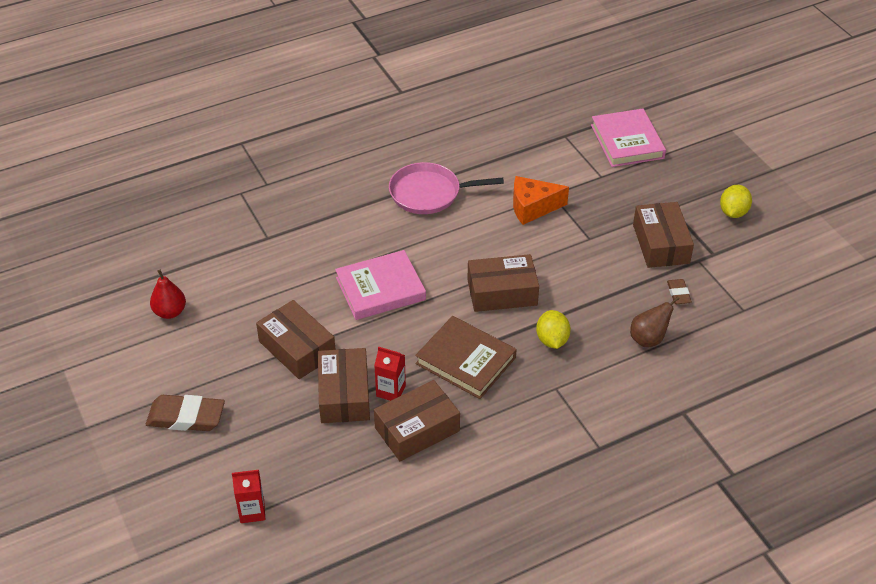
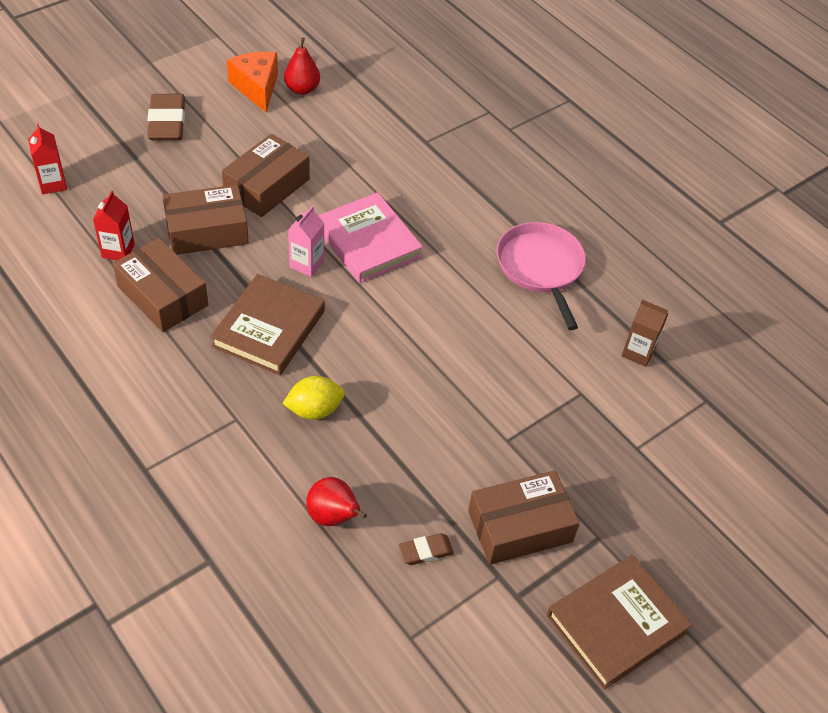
camera: 75 degrees right, 5 degrees up
red carton [374,347,406,401] -> red carton moved to [93,191,135,260]
brown box [467,254,539,312] -> none
orange cheese [513,176,569,225] -> orange cheese moved to [227,52,278,112]
pink book [591,109,666,167] -> none
brown pear [630,296,680,347] -> red pear [306,477,367,526]
yellow lemon [720,185,752,218] -> brown book [547,555,692,690]
none -> pink carton [288,206,324,277]
none -> brown carton [622,299,668,367]

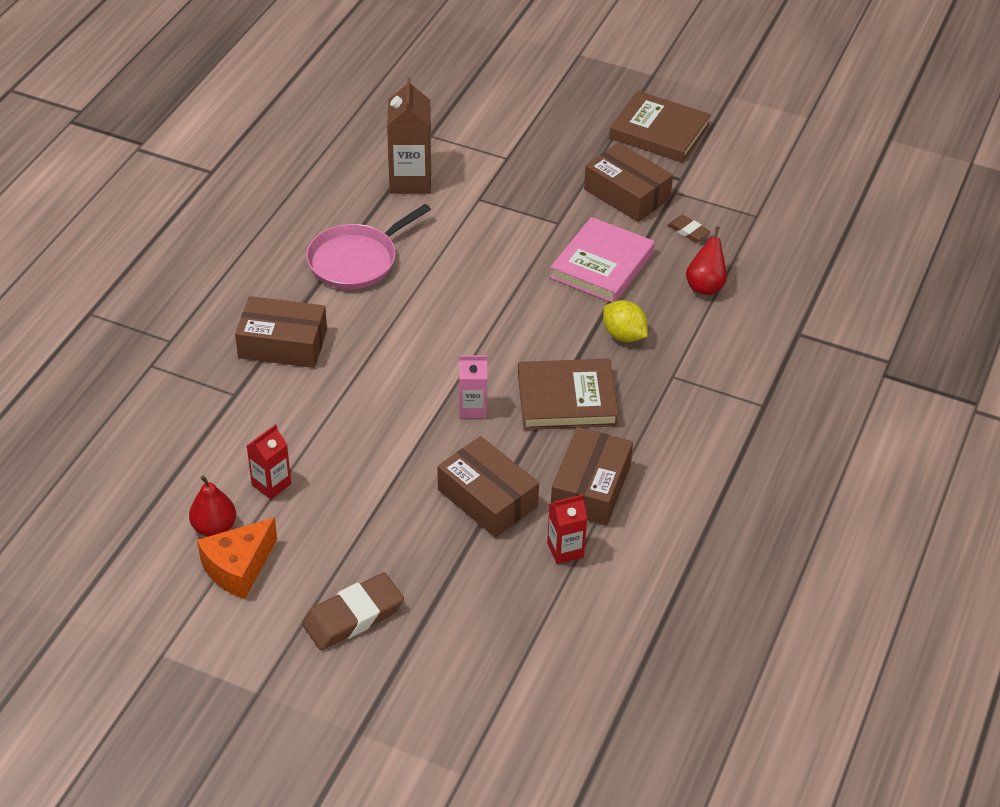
camera: 115 degrees left, 5 degrees down
red carton [28,124,67,194] -> red carton moved to [247,424,291,499]
brown box [222,134,310,217] -> brown box moved to [235,296,327,368]
pink book [318,192,423,283] -> pink book moved to [550,217,655,302]
brown carton [622,299,668,367] -> brown carton [387,77,431,194], size x1.70

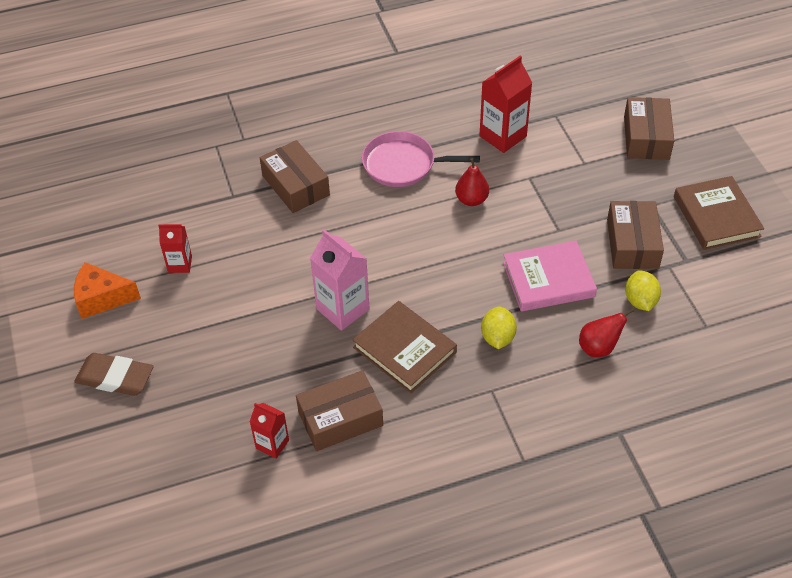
camera: 50 degrees right, 5 degrees up
red pear [189,475,236,537] -> red pear moved to [455,158,489,206]
brown carton [387,77,431,194] -> red carton [479,56,532,153]
brown box [437,436,539,538] -> brown box moved to [624,97,674,160]
pink carton [459,355,487,418] -> pink carton [310,229,370,331], size x1.70
brown eraser [668,215,711,242] -> yellow lemon [625,270,661,311]

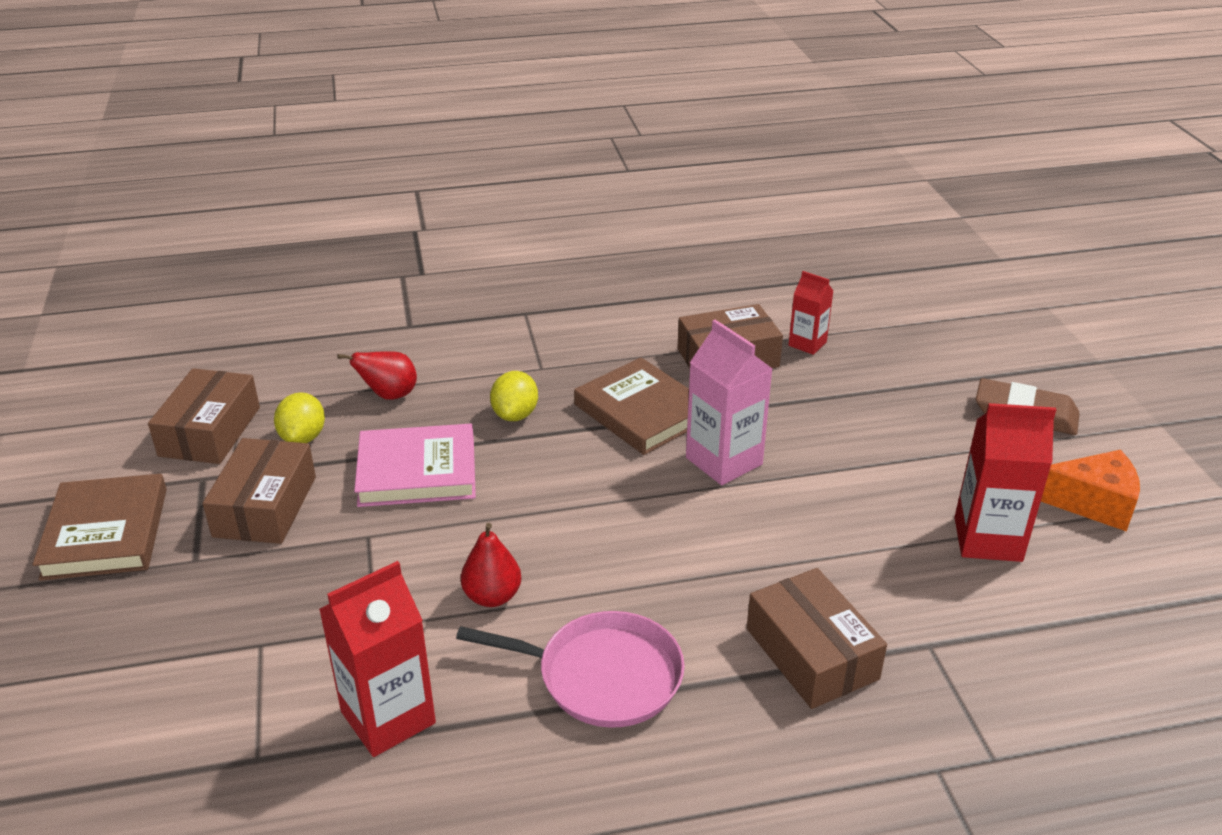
camera: 175 degrees left, 15 degrees down
red carton [158,224,192,273] -> red carton [955,403,1056,562], size x1.70
brown box [624,97,674,160] -> brown box moved to [148,368,260,464]

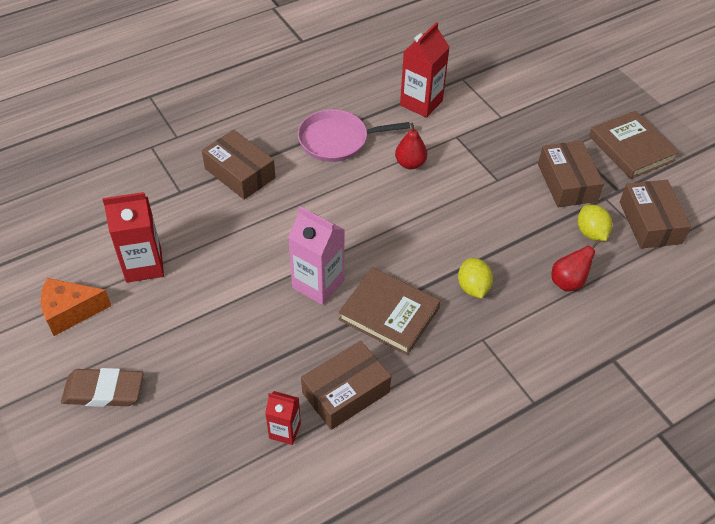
camera: 160 degrees right, 15 degrees up
pink book [354,424,476,507] -> none

